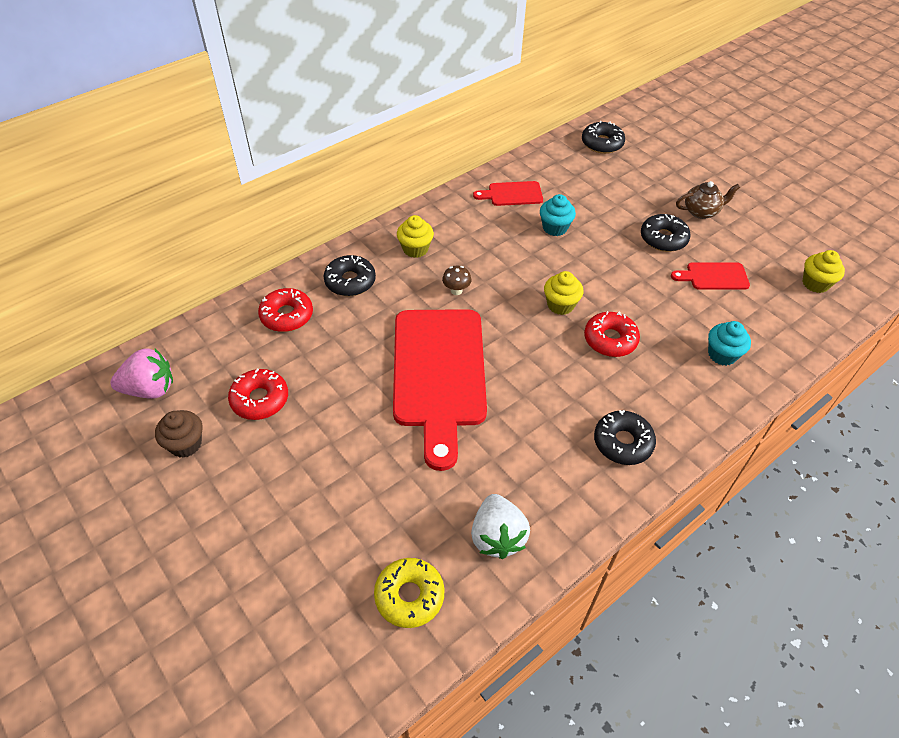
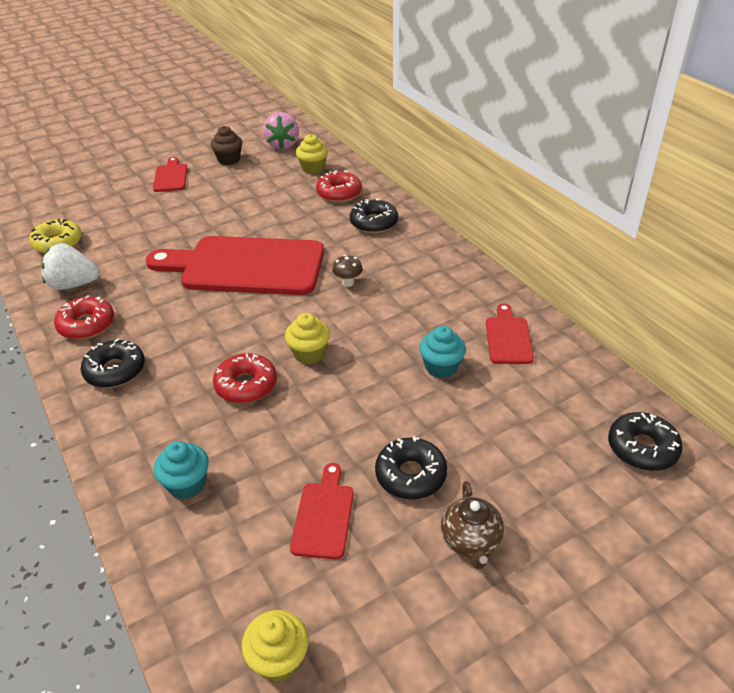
camera: 100 degrees right, 10 degrees down
red donut [228,368,288,420] -> red donut moved to [54,295,114,340]
yellow cupcake [397,215,434,258] -> yellow cupcake moved to [296,134,328,174]
none -> red cutting board [153,157,187,192]

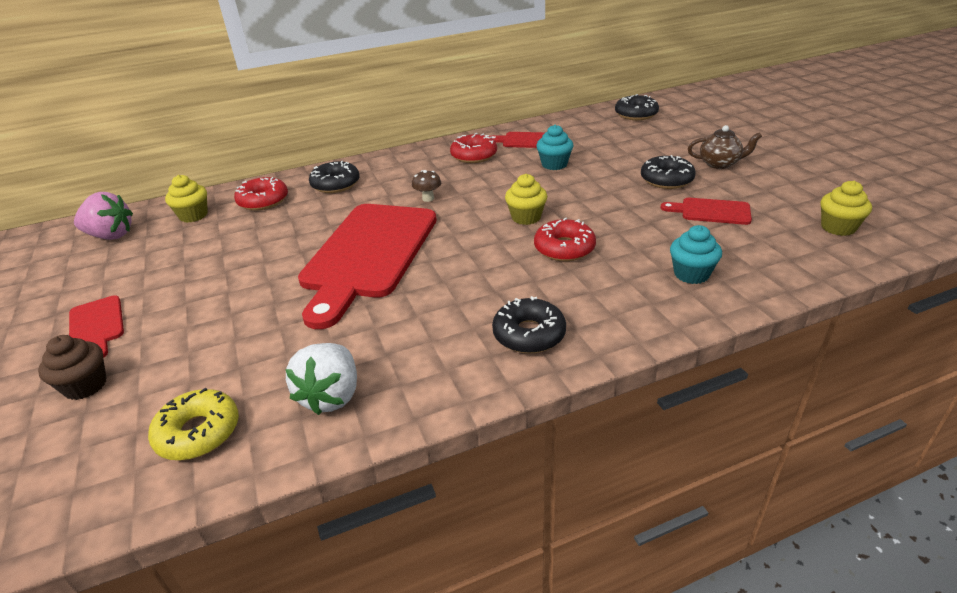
camera: 80 degrees left, 5 degrees down
red donut [54,295,114,340] -> red donut moved to [450,133,497,163]
red cutting board [153,157,187,192] -> red cutting board turned 120 degrees counterclockwise [69,295,124,358]
brown cupcake [211,126,242,165] -> brown cupcake moved to [38,335,106,400]

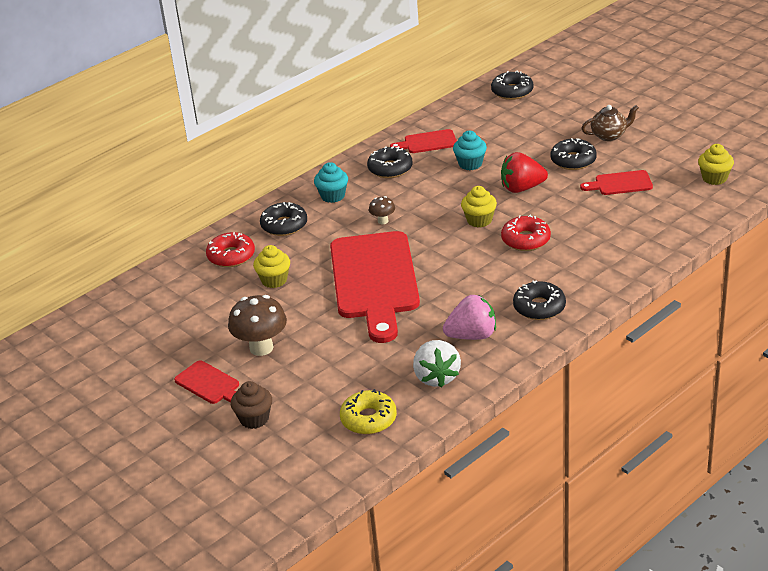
camera: 20 degrees left, 0 degrees up
pink strawberry [74,192,133,240] -> pink strawberry moved to [443,295,496,340]
yellow cupcake [165,175,208,223] -> yellow cupcake moved to [253,245,290,288]
red donut [450,133,497,163] -> black donut [367,146,413,178]
turquoise cupcake [670,225,722,284] -> turquoise cupcake moved to [314,162,348,203]
none -> brown mushroom [228,295,287,356]
none -> red strawberry [501,152,548,193]

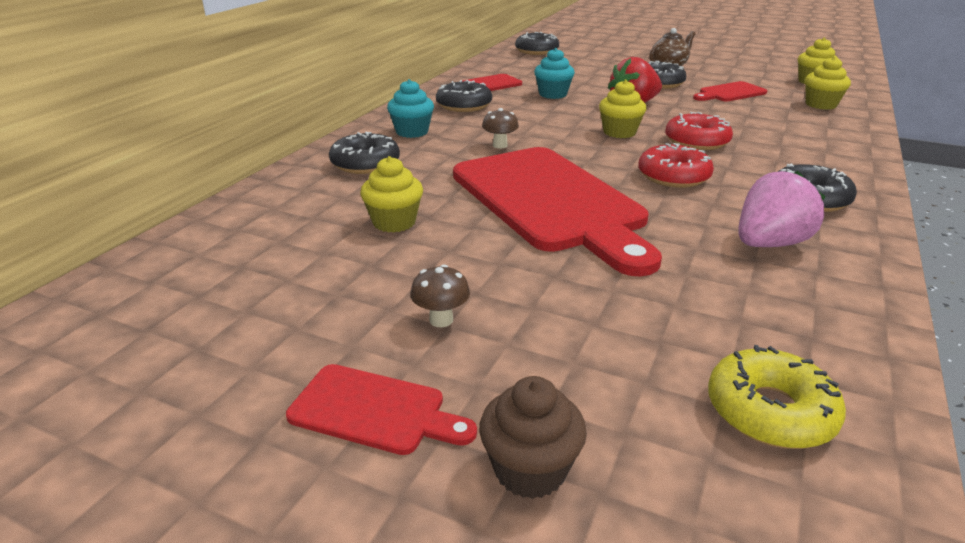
camera: 25 degrees left, 5 degrees down
red donut [206,232,255,267] -> red donut moved to [638,143,714,188]
brown mushroom [228,295,287,356] -> brown mushroom [410,264,470,327], size x0.51
white strawberry [413,340,461,388] -> none
none -> yellow cupcake [805,56,851,110]

